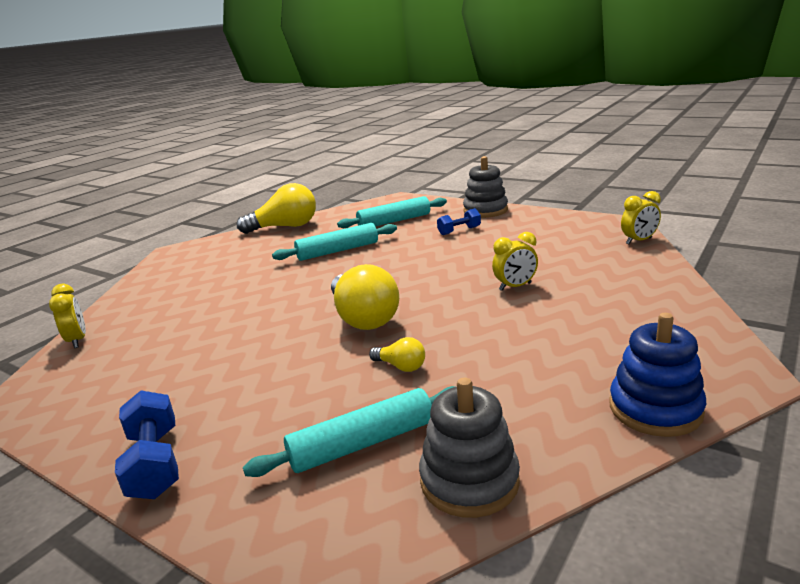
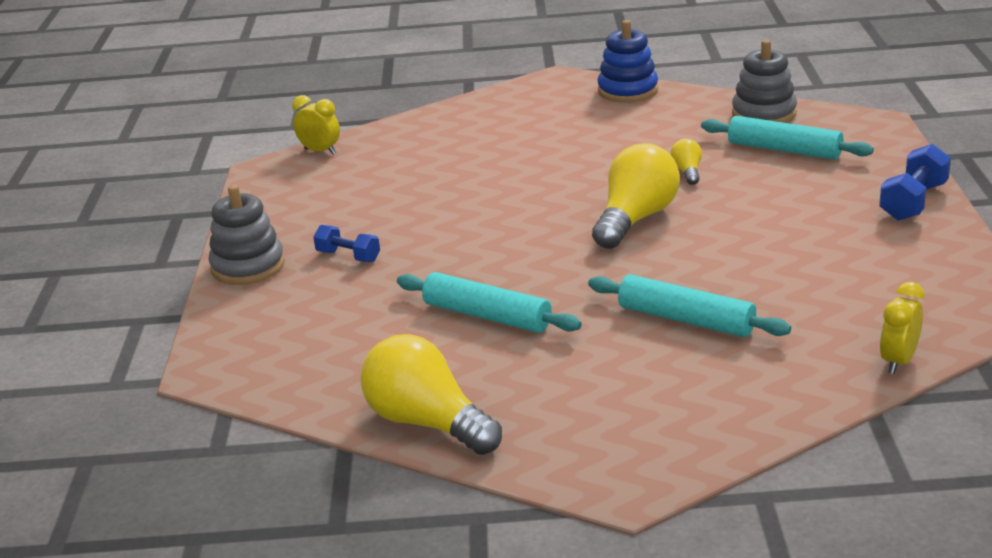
camera: 125 degrees left, 5 degrees up
turquoise rolling pin [337,196,447,228] -> turquoise rolling pin moved to [588,274,791,337]
yellow clock [492,232,538,291] -> none

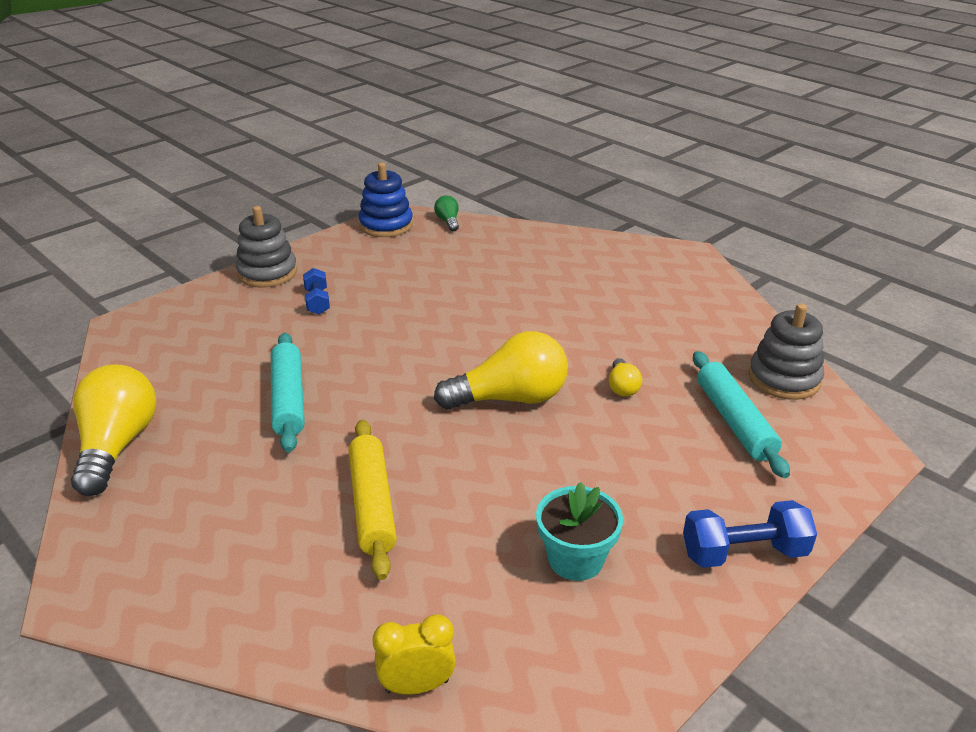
camera: 45 degrees right, 5 degrees up
yellow clock [292,95,340,154] -> green light bulb [434,195,459,232]
turquoise rolling pin [588,274,791,337] -> yellow rolling pin [349,420,397,580]
blue stacking toy [597,20,658,103] -> blue stacking toy moved to [358,163,413,237]
yellow light bulb [670,139,702,185] -> yellow light bulb turned 135 degrees clockwise [609,358,642,397]
none -> turquoise flower pot [536,482,623,581]

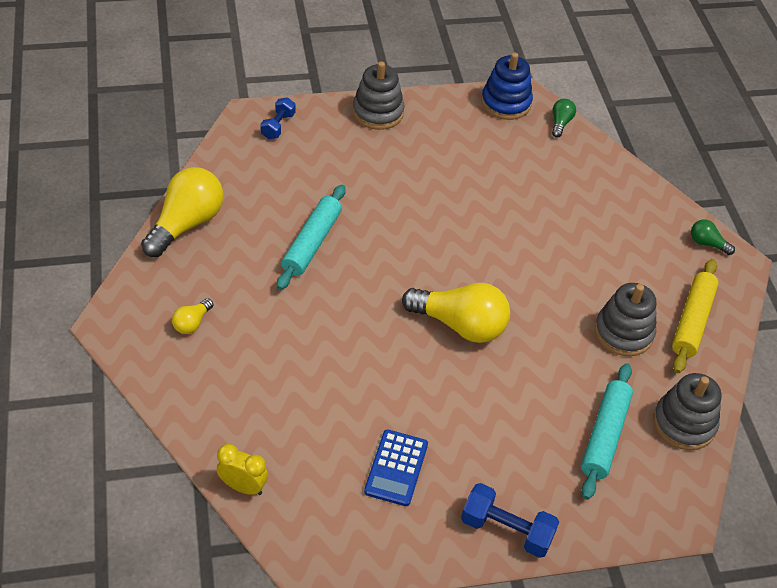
camera: 30 degrees right, 15 degrees up
blue dumbbell [303,268,330,315] -> blue dumbbell moved to [260,97,295,139]
yellow rolling pin [349,420,397,580] -> yellow rolling pin moved to [672,259,719,373]
turquoise flower pot [536,482,623,581] -> blue calculator [364,429,428,506]
yellow light bulb [609,358,642,397] -> yellow light bulb moved to [172,298,213,334]
none -> grey stacking toy [594,283,656,356]
none -> green light bulb [691,220,735,255]

